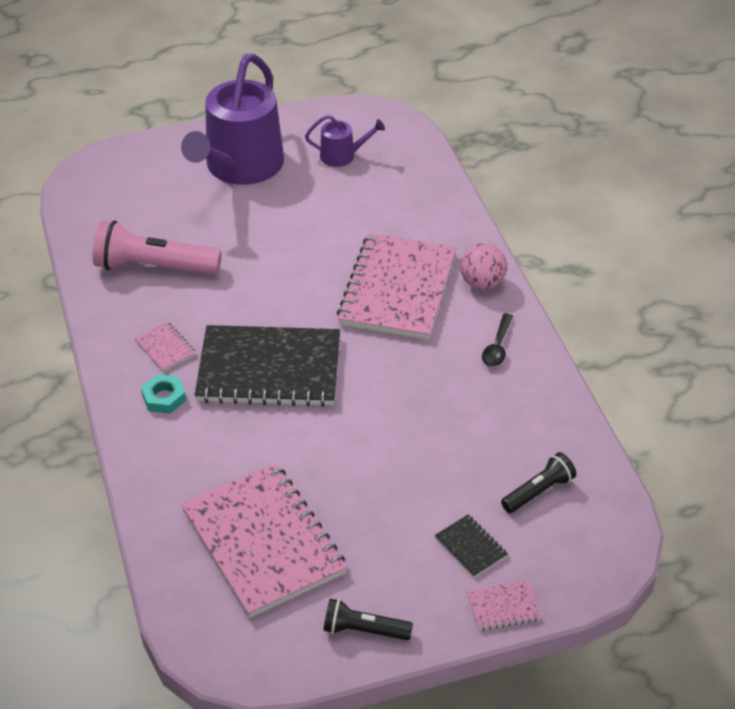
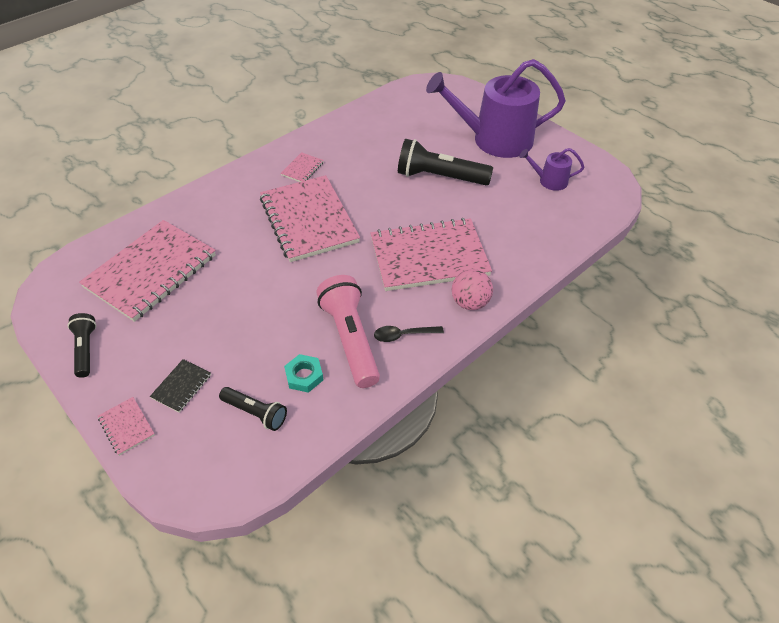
camera: 65 degrees right, 5 degrees up
pink flashlight [93,220,222,274] -> pink flashlight moved to [316,275,380,388]
turquoise nut [141,374,186,414] -> turquoise nut moved to [284,354,324,393]
black notebook [195,325,340,407] -> pink notebook [260,175,360,262]
purple watering can [305,115,385,167] -> purple watering can turned 120 degrees clockwise [519,148,584,191]
none -> black flashlight [398,139,493,185]

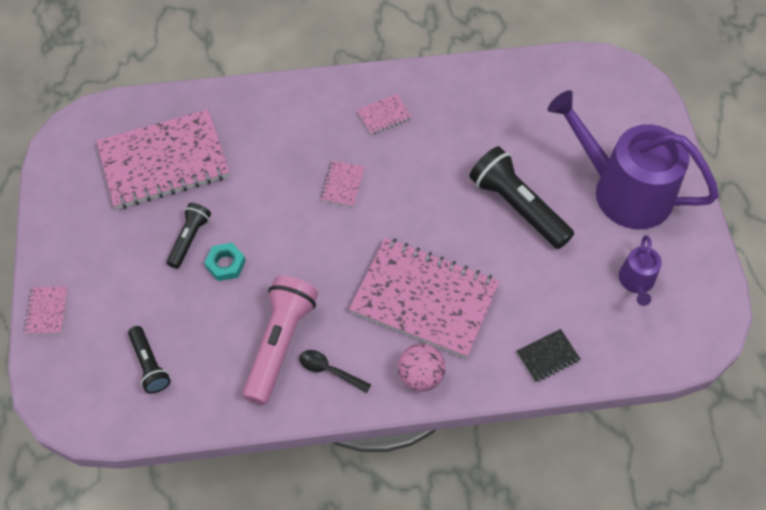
camera: 35 degrees right, 10 degrees up
black flashlight [68,313,96,378] -> black flashlight moved to [167,203,211,269]
black notebook [150,359,211,412] -> black notebook moved to [516,329,581,383]
pink notebook [260,175,360,262] -> pink notebook [320,161,365,207], size x0.41
turquoise nut [284,354,324,393] -> turquoise nut moved to [204,243,246,281]
purple watering can [519,148,584,191] -> purple watering can turned 120 degrees counterclockwise [619,235,662,306]

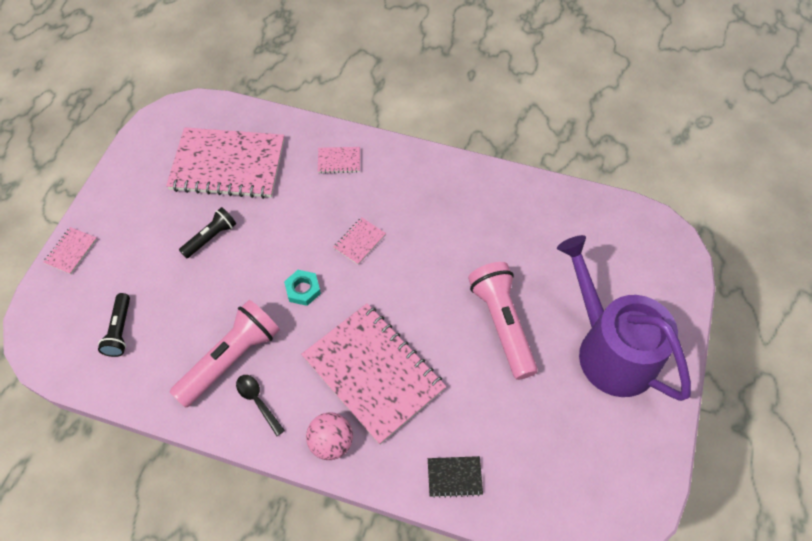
camera: 25 degrees right, 0 degrees up
turquoise nut [204,243,246,281] -> turquoise nut moved to [284,270,321,306]
pink notebook [357,94,412,135] -> pink notebook moved to [318,147,360,174]
black flashlight [469,146,574,249] -> pink flashlight [468,262,538,380]
purple watering can [619,235,662,306] -> none

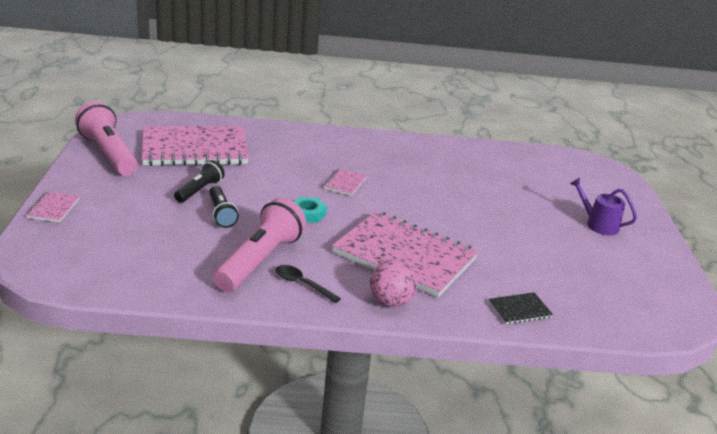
camera: 20 degrees left, 30 degrees down
black flashlight [98,293,130,357] -> black flashlight moved to [209,186,239,228]
pink notebook [318,147,360,174] -> none
pink flashlight [468,262,538,380] -> pink flashlight moved to [75,101,138,176]
purple watering can [557,235,691,401] -> purple watering can [570,178,637,235], size x0.45

